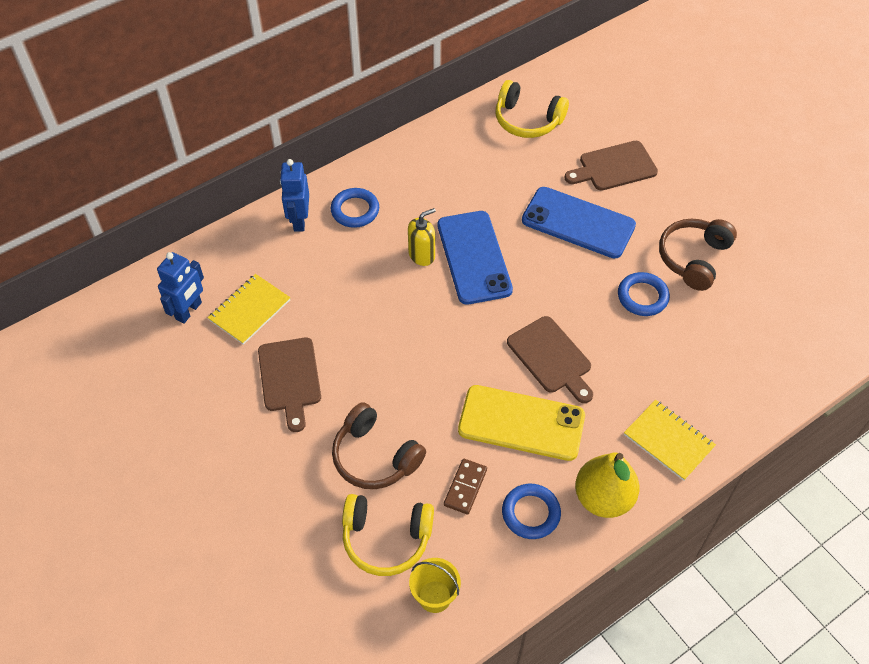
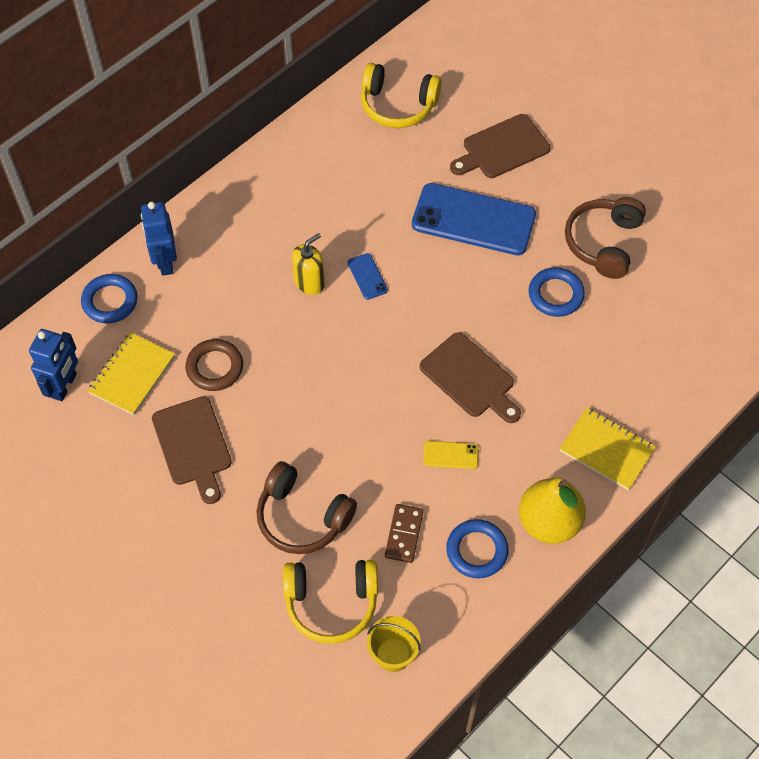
camera: 10 degrees left, 5 degrees up
blue ring [331,188,379,228] -> blue ring moved to [81,274,137,323]
blue phone [437,211,513,305] -> blue phone [348,253,388,300], size x0.42
yellow phone [458,385,585,461] -> yellow phone [423,441,478,469], size x0.42
none -> brown ring [185,339,243,391]

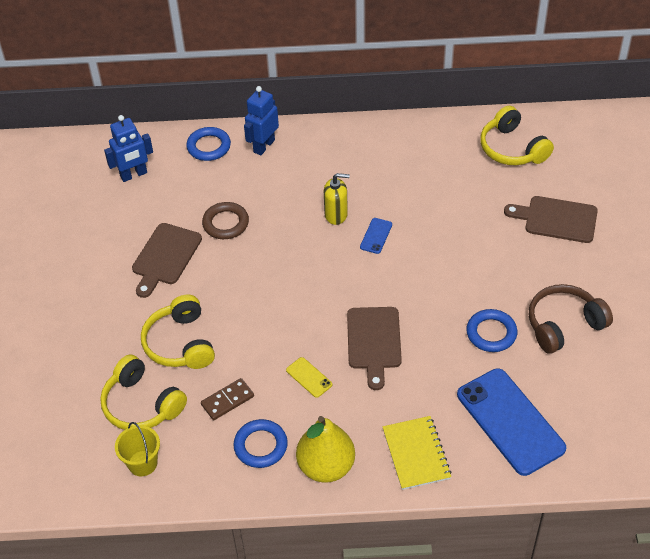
camera: 45 degrees right, 10 degrees down
yellow notebook [88,332,175,415] -> none
brown headphones [256,461,357,554] -> yellow headphones [141,295,215,369]
blue phone [412,183,536,255] -> blue phone moved to [457,368,566,476]

